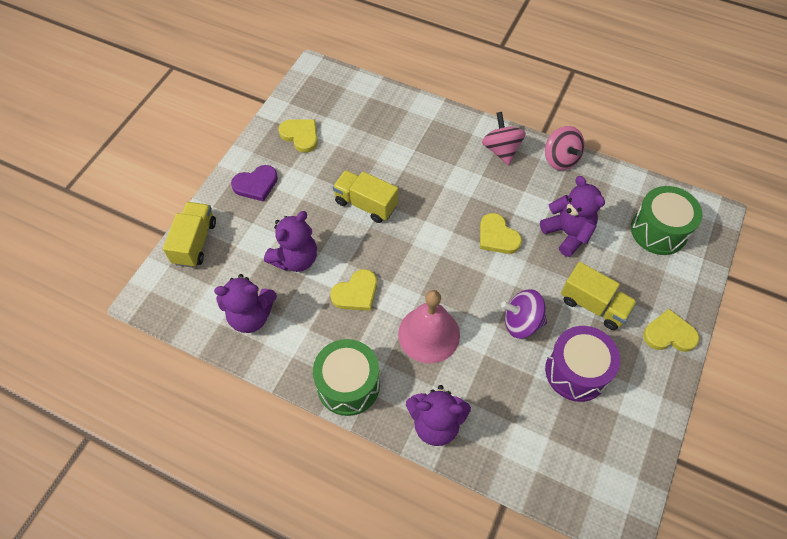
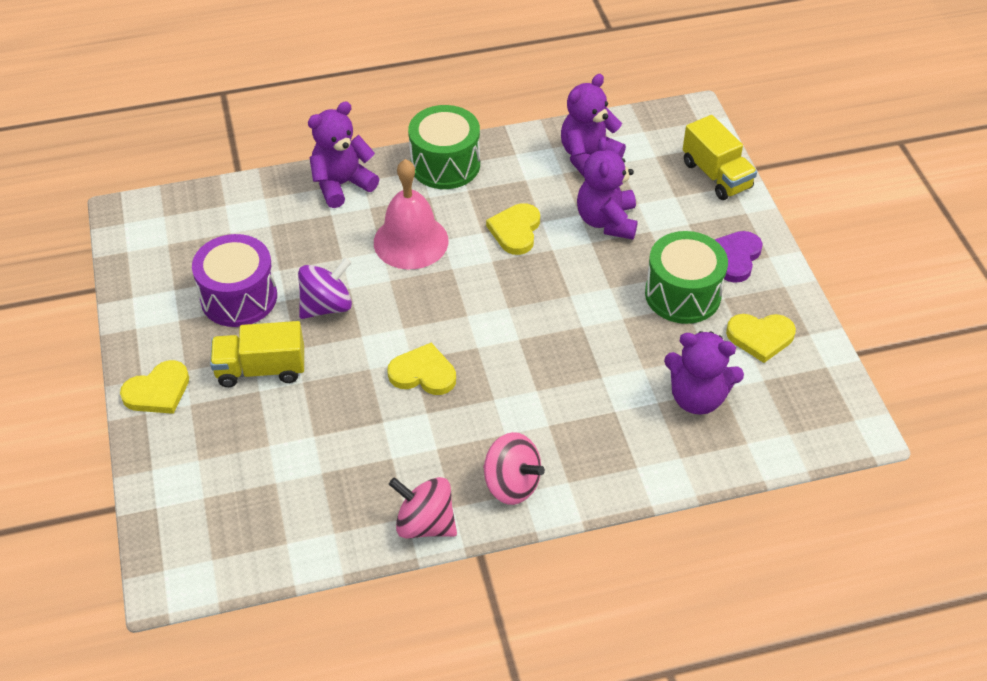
camera: 140 degrees right, 10 degrees down
yellow truck [333,170,398,223] -> none
purple teddy bear [540,176,605,257] -> purple teddy bear moved to [664,331,744,415]
green drum [631,186,702,255] -> green drum moved to [645,231,728,324]

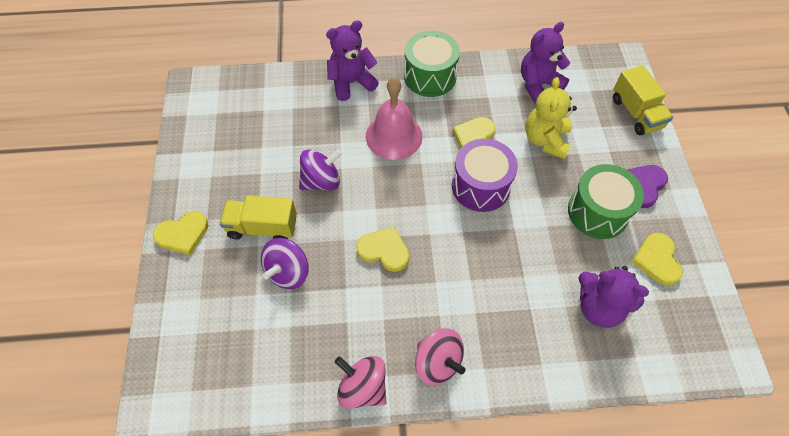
camera: 10 degrees right, 10 degrees up
purple drum [192,234,277,327] -> purple drum moved to [452,139,518,212]
purple teddy bear [577,137,638,239] -> yellow teddy bear [525,77,577,159]
yellow heart [726,314,796,363] -> yellow heart turned 75 degrees clockwise [632,233,683,286]
none -> purple spinning top [261,238,309,289]

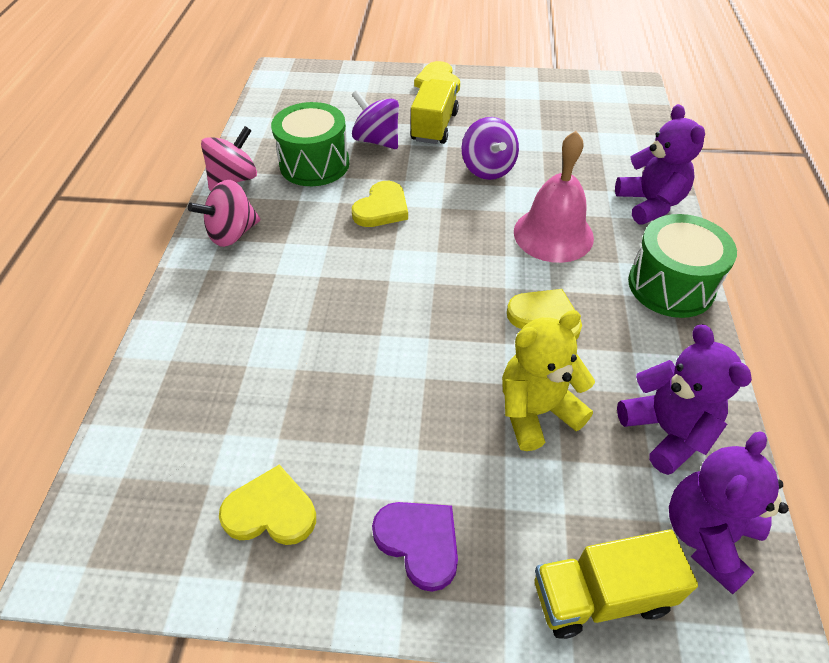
camera: 100 degrees right, 10 degrees down
purple drum [452,139,518,212] -> none
yellow teddy bear [525,77,577,159] -> yellow teddy bear turned 45 degrees counterclockwise [502,310,595,451]
green drum [568,164,644,239] -> green drum moved to [271,102,350,186]
purple teddy bear [578,266,649,328] -> purple teddy bear moved to [669,431,789,594]

